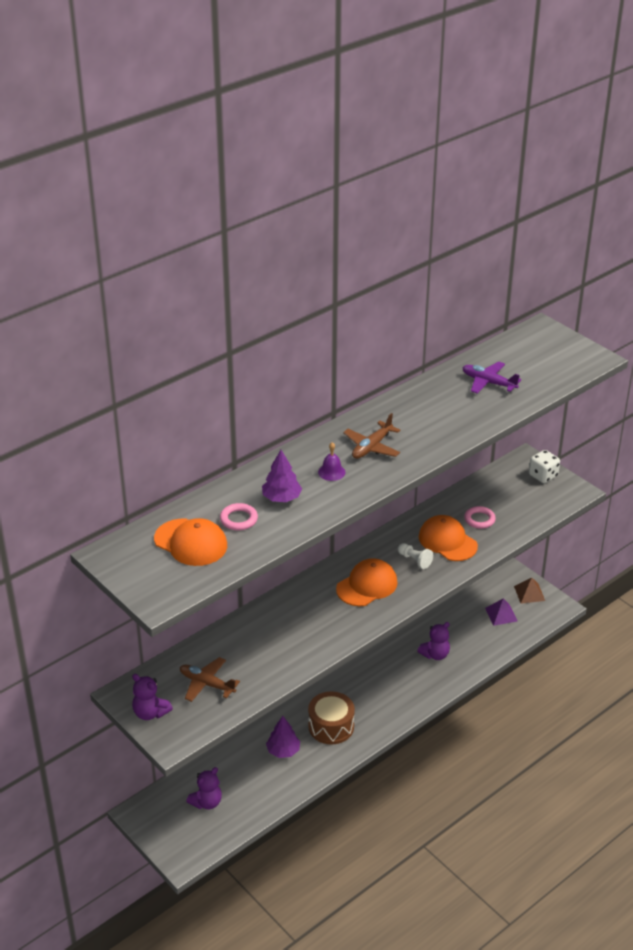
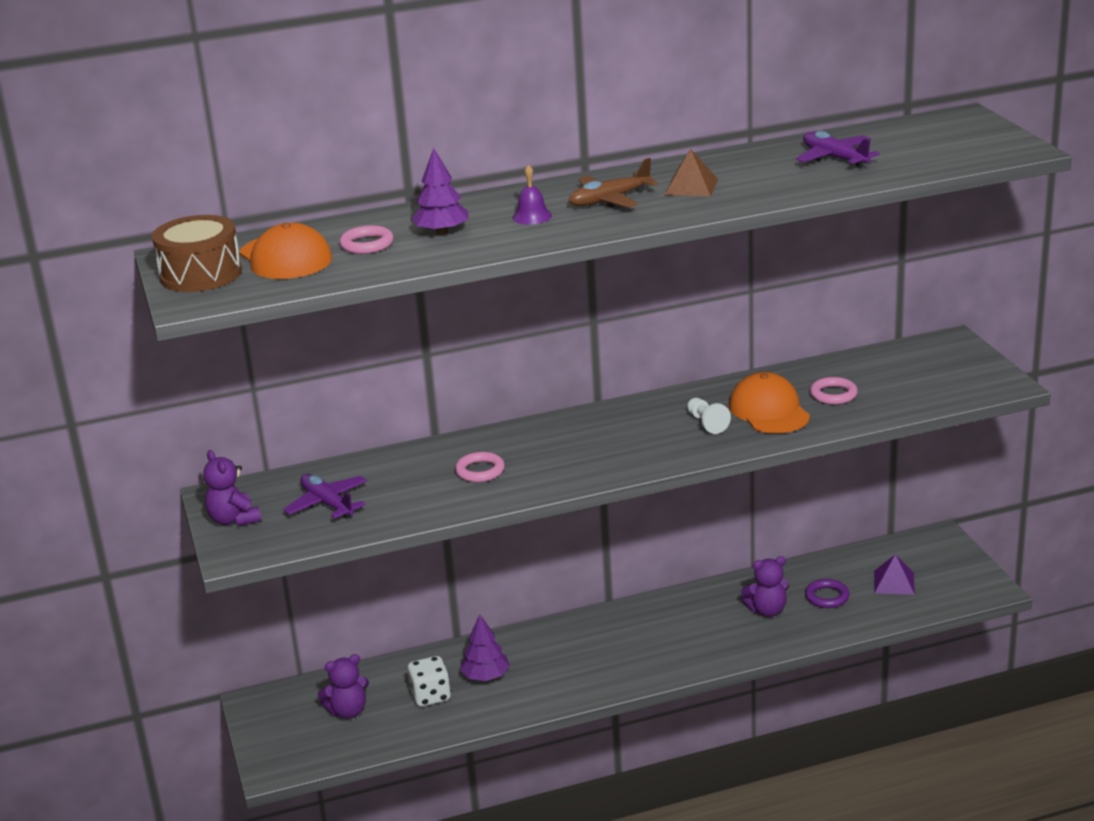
camera: 25 degrees right, 10 degrees down
brown plane [180,657,240,702] -> purple plane [283,474,367,519]
brown drum [308,691,355,744] -> brown drum moved to [152,215,242,292]
orange cap [336,558,398,606] -> none
brown pyramid [514,577,545,604] -> brown pyramid moved to [665,149,718,197]
white dice [529,450,560,483] -> white dice moved to [408,656,451,707]
none -> pink ring [455,452,505,482]
none -> purple ring [805,579,850,608]

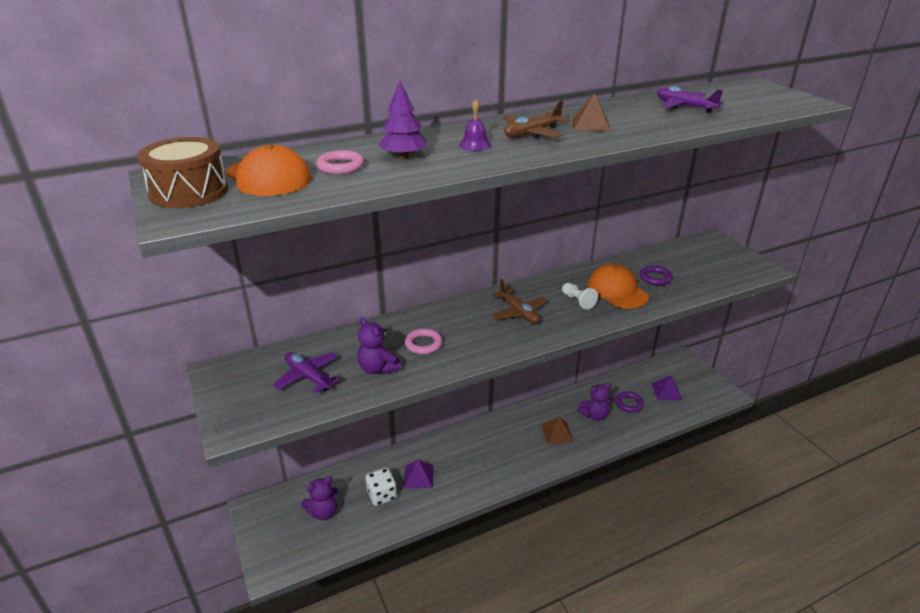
camera: 10 degrees left, 5 degrees up
purple teddy bear [203,450,261,526] -> purple teddy bear moved to [357,317,401,375]
purple tree [460,614,510,681] -> purple pyramid [404,459,434,488]
pink ring [810,377,858,405] -> purple ring [640,265,673,285]
none -> brown plane [491,279,547,324]
none -> brown pyramid [541,416,574,444]

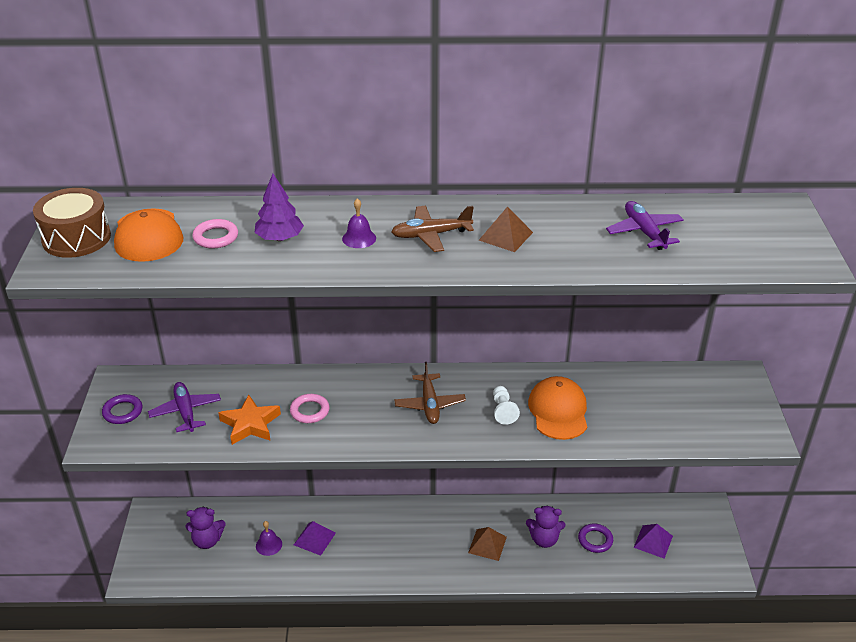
camera: 25 degrees right, 5 degrees up
purple teddy bear [357,317,401,375] -> orange star [218,395,281,445]
white dice [366,468,397,506] -> purple bell [256,521,282,556]
purple ring [640,265,673,285] -> purple ring moved to [102,394,142,424]

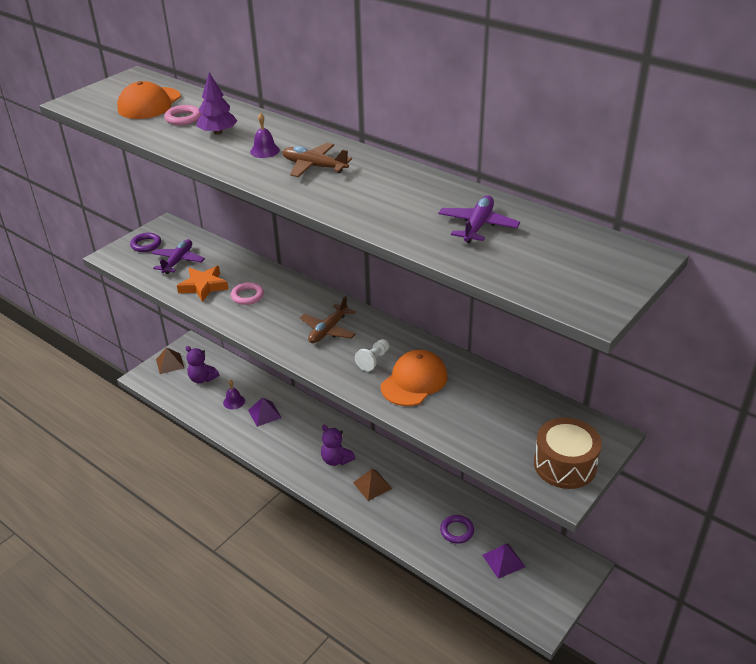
camera: 40 degrees right, 0 degrees up
brown drum [33,188,111,258] -> brown drum moved to [534,418,602,489]
brown pyramid [479,206,533,252] -> brown pyramid moved to [156,347,184,374]
purple teddy bear [526,505,565,548] -> purple teddy bear moved to [321,425,355,466]

